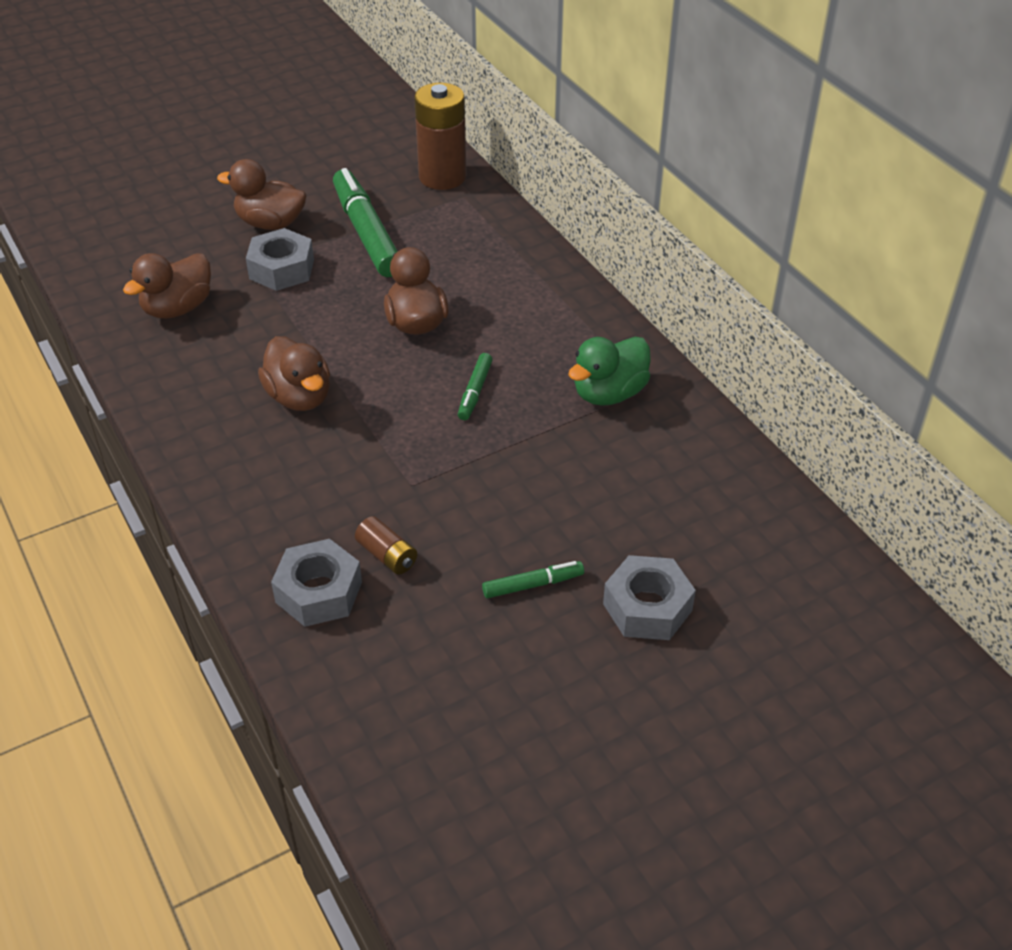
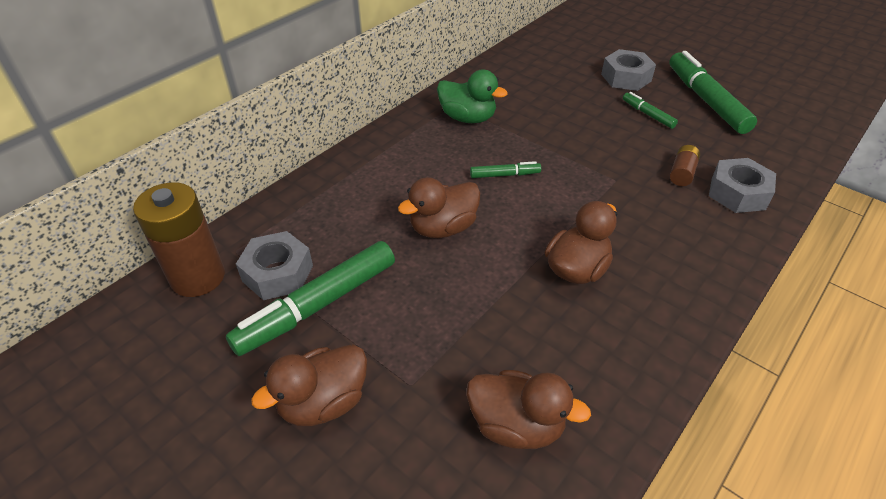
camera: 110 degrees left, 0 degrees up
brown duck [217,159,306,230] -> brown duck turned 60 degrees clockwise [251,344,367,426]
grey nut [246,228,314,291] -> grey nut moved to [236,231,313,300]
none -> green marker [669,51,757,134]

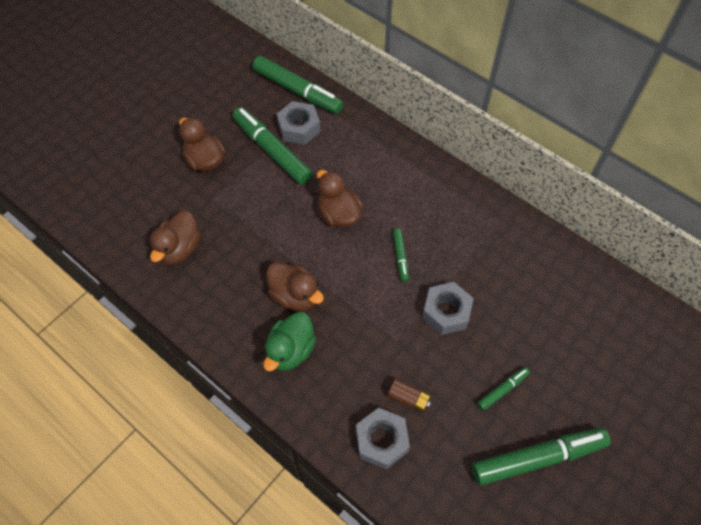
camera: 90 degrees right, 15 degrees up
brown battery [133,182,225,297] -> green marker [253,56,344,114]
green duck [437,70,508,123] -> green duck moved to [263,312,316,372]
grey nut [601,49,656,91] -> grey nut moved to [422,282,474,335]

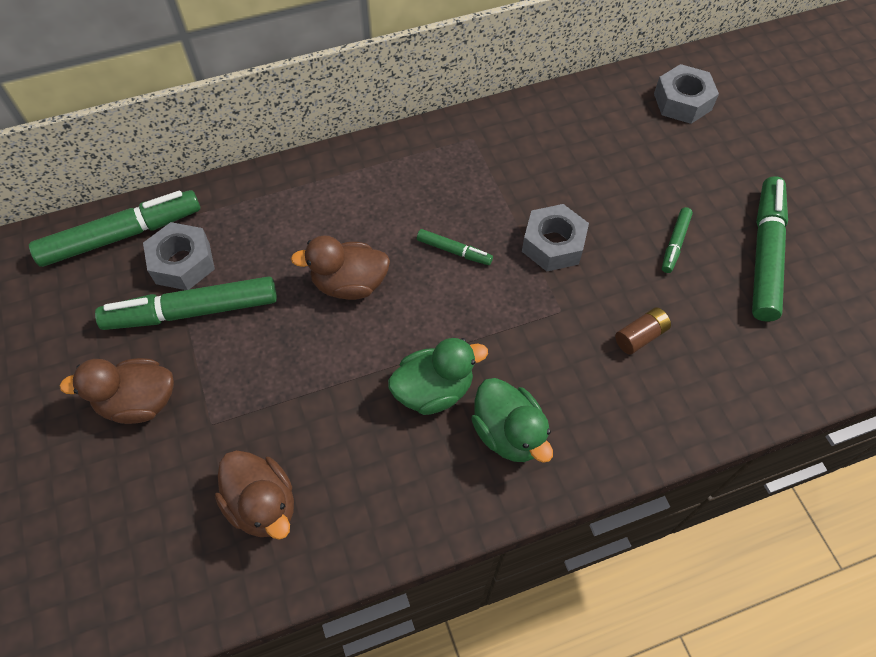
camera: 60 degrees left, 0 degrees up
brown duck [267,262,324,311] -> green duck [388,338,488,415]
grey nut [356,408,410,469] -> grey nut moved to [654,64,719,124]
green marker [477,367,530,411] -> green marker turned 150 degrees counterclockwise [662,207,693,273]

